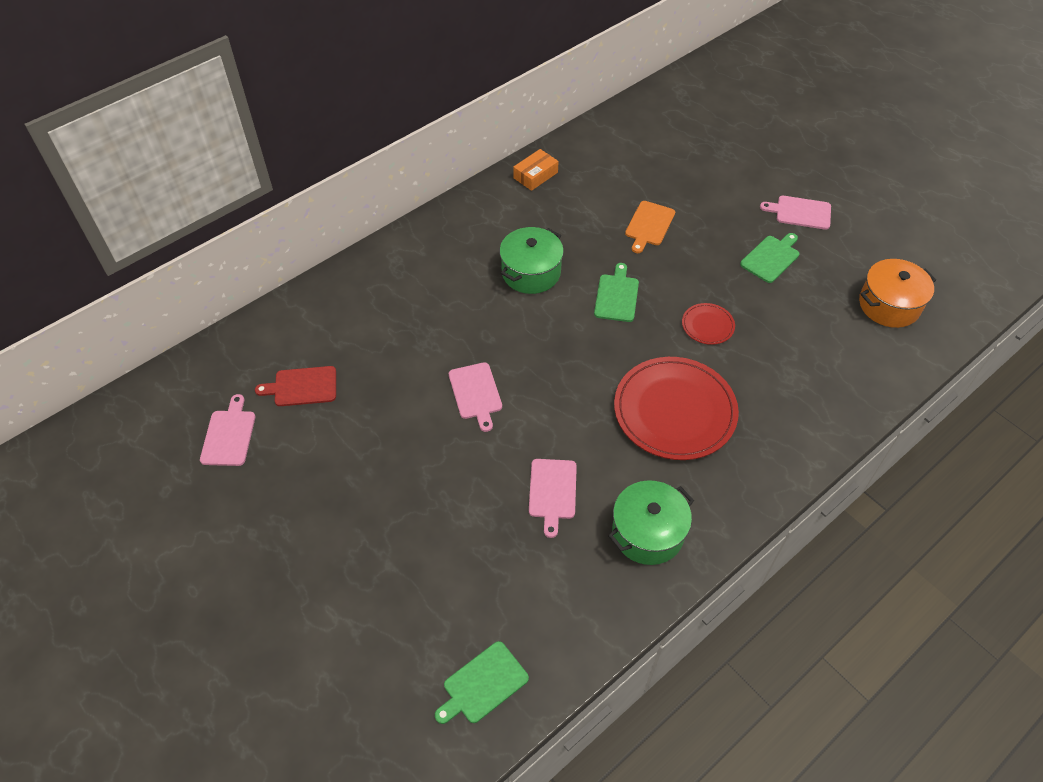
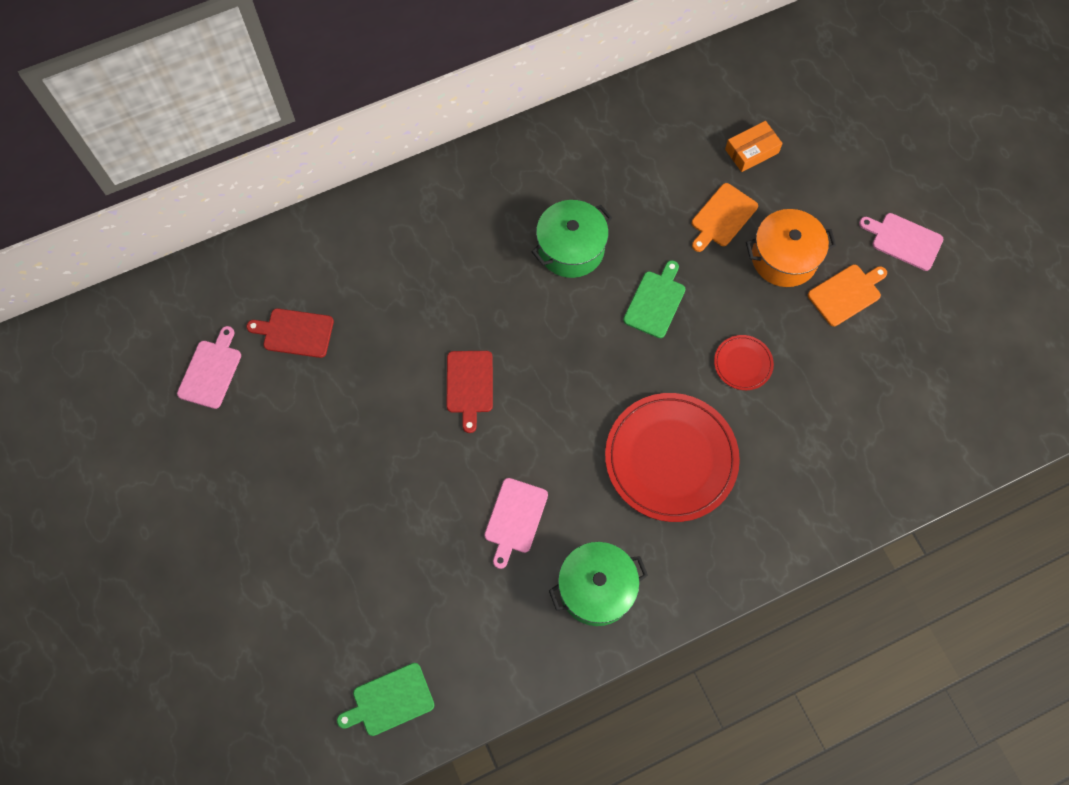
camera: 15 degrees right, 15 degrees up
pink cutting board [449,362,502,432] -> red cutting board [447,351,493,433]
orange box [513,149,559,191] -> orange box moved to [725,121,783,172]
green cutting board [740,233,799,283] -> orange cutting board [808,265,887,326]
orange pot [859,259,936,328] -> orange pot moved to [746,209,836,287]

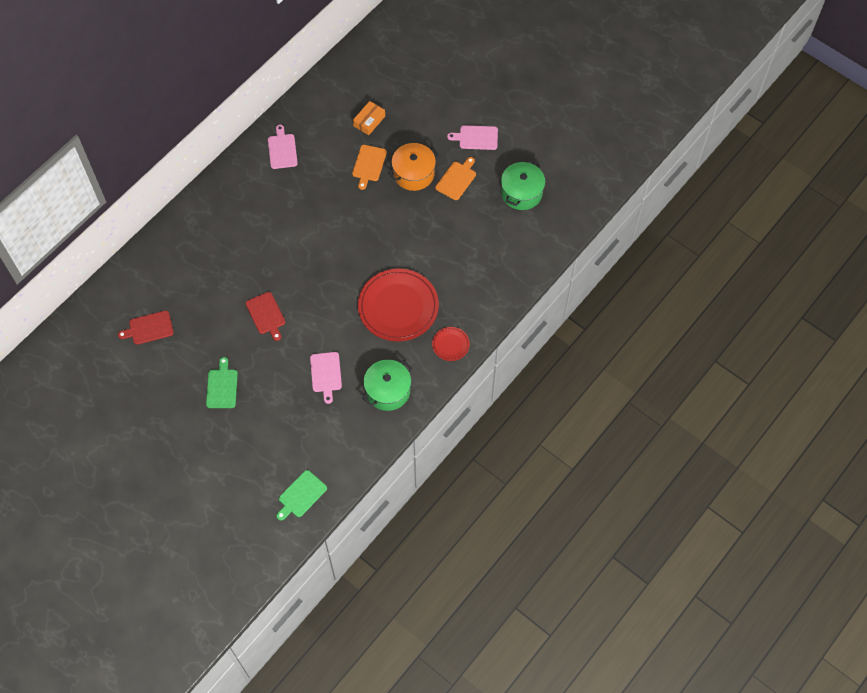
camera: 25 degrees left, 5 degrees down
pink cutting board [177,326,241,409] -> pink cutting board moved to [268,125,298,169]
green pot [532,200,612,278] -> green pot moved to [501,161,545,210]
green cutting board [623,260,685,338] -> green cutting board moved to [206,357,238,408]
red plate [714,335,774,390] -> red plate moved to [432,327,470,361]

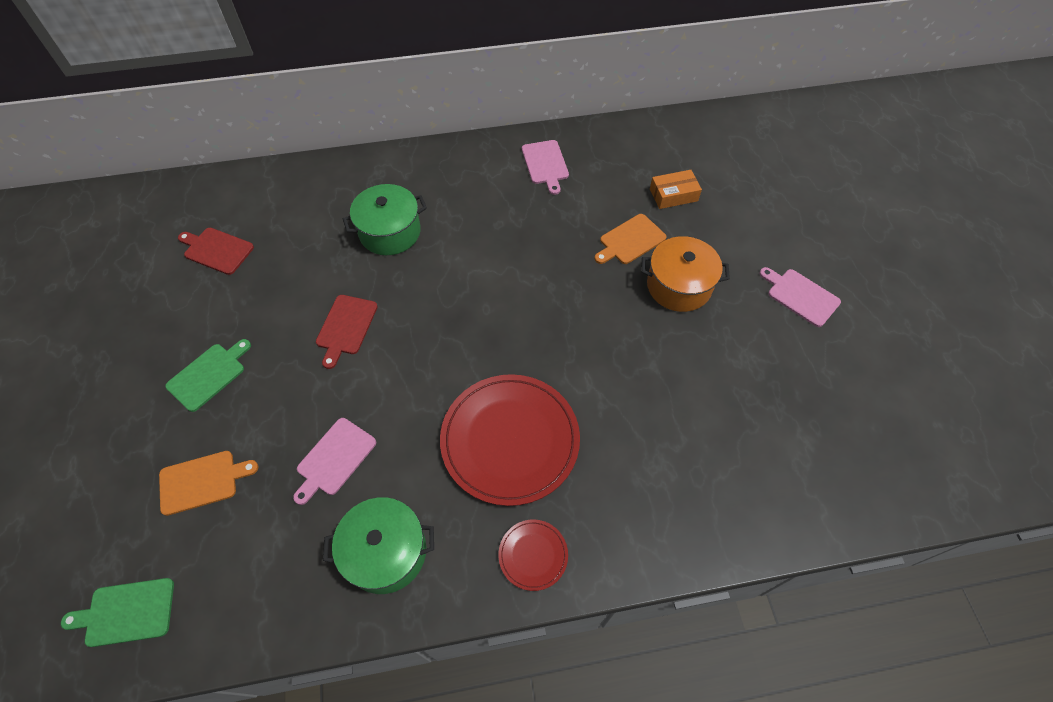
camera: 40 degrees right, 5 degrees down
pink cutting board [268,125,298,169] -> pink cutting board turned 135 degrees clockwise [522,140,569,195]
orange cutting board [435,157,476,200] -> orange cutting board moved to [159,451,259,516]
green pot [501,161,545,210] -> green pot moved to [343,184,427,255]

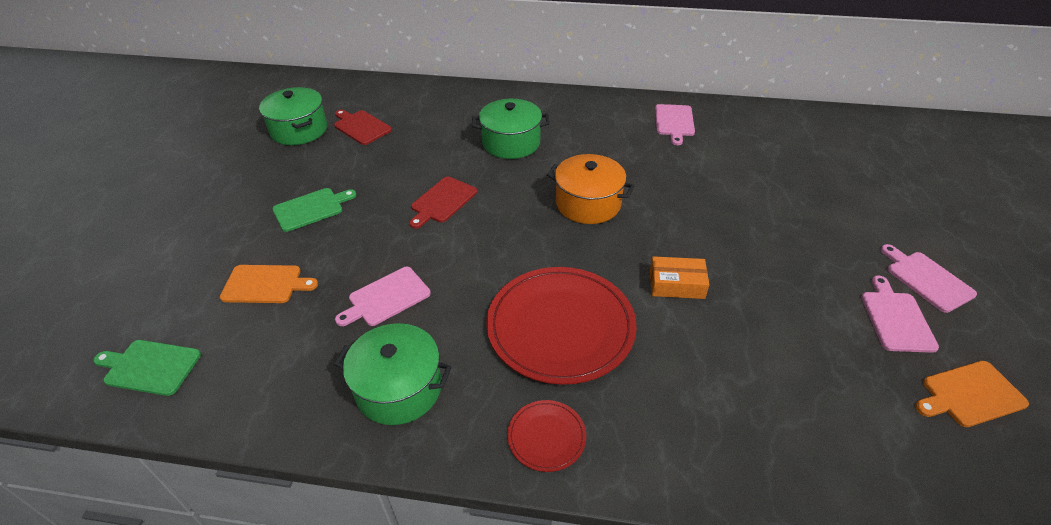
camera: 20 degrees right, 15 degrees down
orange cutting board [595,214,667,264] -> orange cutting board moved to [915,361,1029,427]
orange pot [642,236,730,312] -> orange pot moved to [547,154,635,224]
orange box [650,170,702,209] -> orange box moved to [650,256,709,299]
none -> green pot [259,87,327,145]
none -> pink cutting board [861,275,939,353]

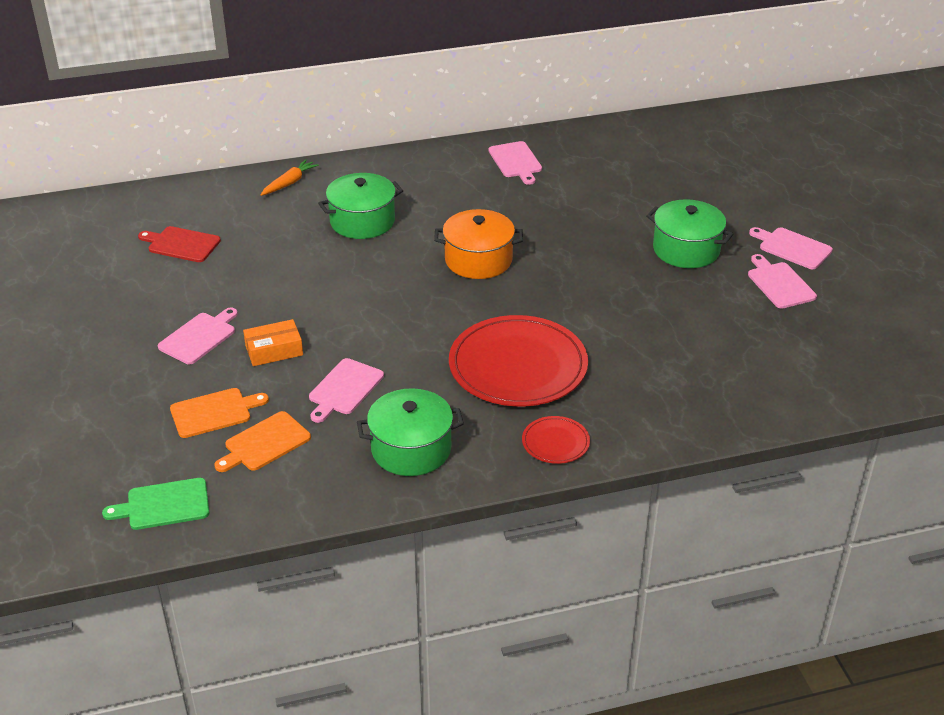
camera: 25 degrees left, 5 degrees down
green pot [259,87,327,145] -> green pot moved to [646,199,733,268]
green cutting board [272,188,356,232] -> pink cutting board [158,308,238,364]
red cutting board [409,176,477,229] -> none
orange box [650,256,709,299] -> orange box moved to [243,319,303,366]
orange cutting board [915,361,1029,427] -> orange cutting board moved to [214,411,311,472]
none -> orange carrot [261,159,319,196]

